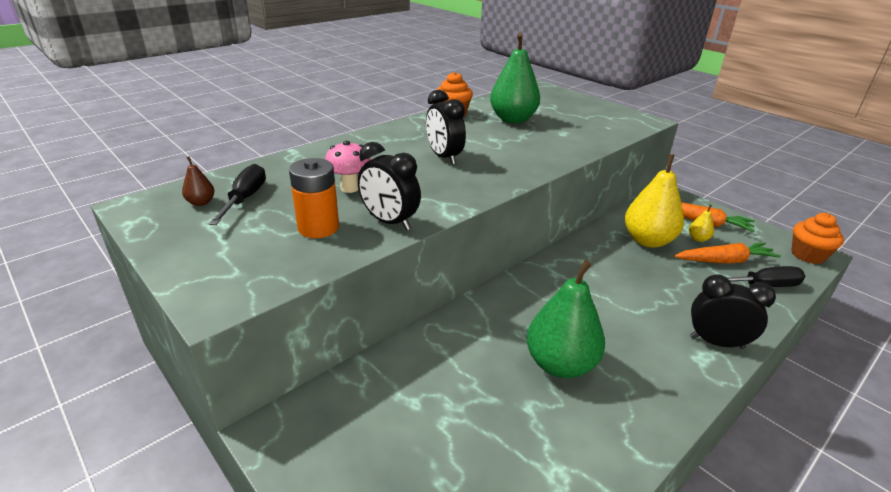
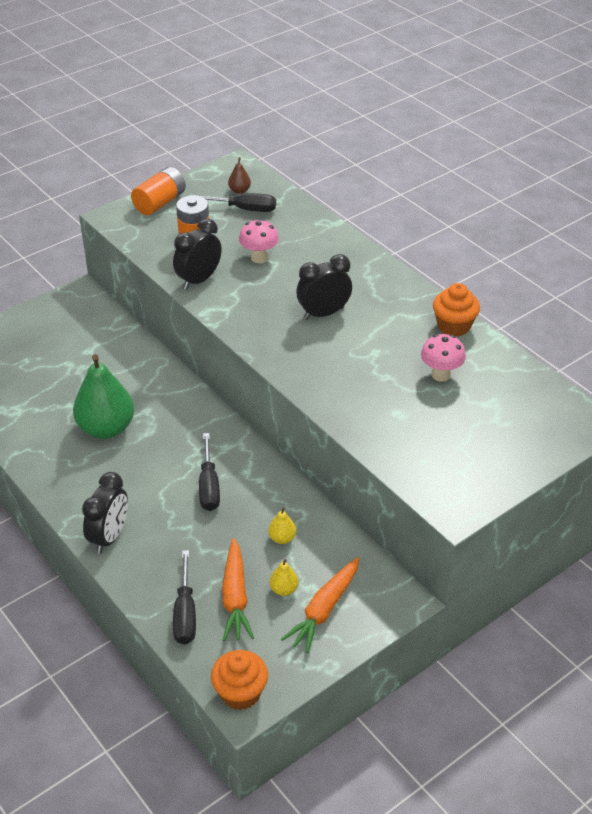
camera: 95 degrees right, 10 degrees up
green pear [490,33,540,123] -> pink mushroom [421,334,466,382]
yellow pear [625,154,684,248] -> yellow pear [268,507,296,544], size x0.43
none -> orange battery [131,167,186,215]
none -> black screwdriver [199,433,220,511]

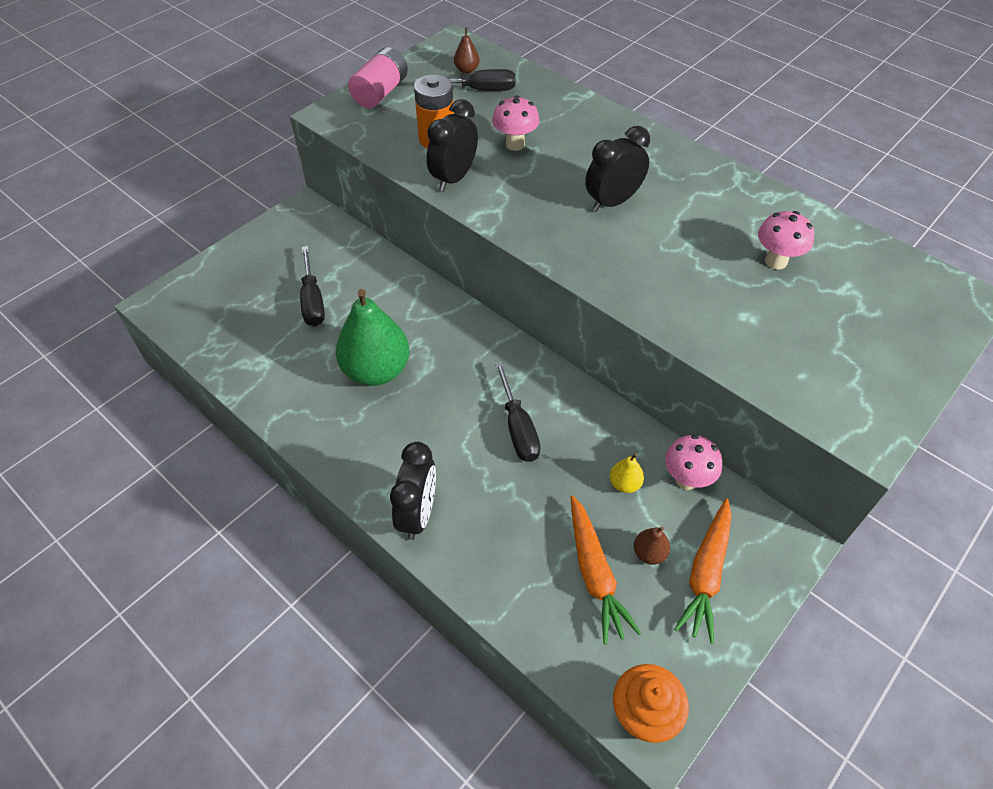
camera: 10 degrees left, 10 degrees up
orange battery [131,167,186,215] -> pink battery [348,47,408,108]
black screwdriver [173,550,196,645] -> black screwdriver moved to [300,246,325,327]
yellow pear [269,559,299,596] -> brown pear [634,527,670,565]
orange cupcake [433,283,480,337] -> none
none -> pink mushroom [665,434,722,490]

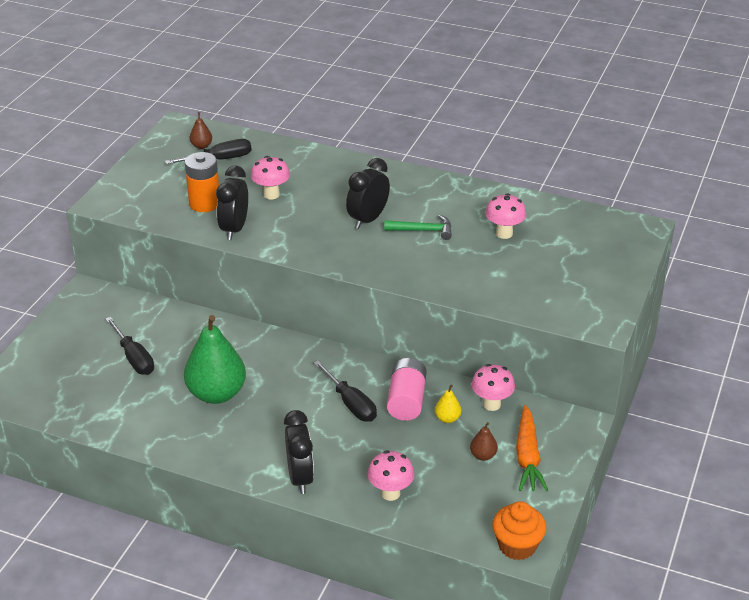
camera: 20 degrees left, 15 degrees down
pink battery [348,47,408,108] -> pink battery moved to [387,358,427,421]
orange carrot [571,496,641,644] -> none
none -> pink mushroom [368,450,414,501]
none -> green hammer [384,215,452,240]

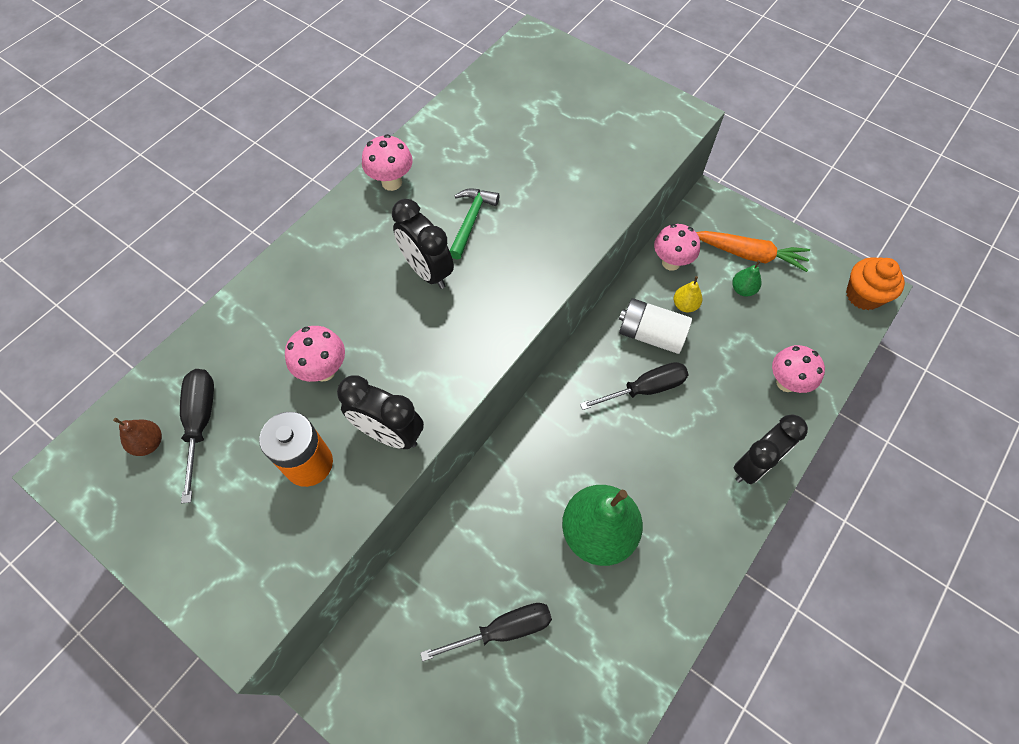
camera: 75 degrees left, 25 degrees up
black clock [284,410,314,494] -> black clock turned 135 degrees clockwise [734,414,808,484]
pink battery [387,358,427,421] -> white battery [619,298,692,354]
brown pear [470,422,498,461] -> green pear [732,260,761,296]
pink mushroom [485,193,526,239] -> pink mushroom moved to [362,134,413,191]

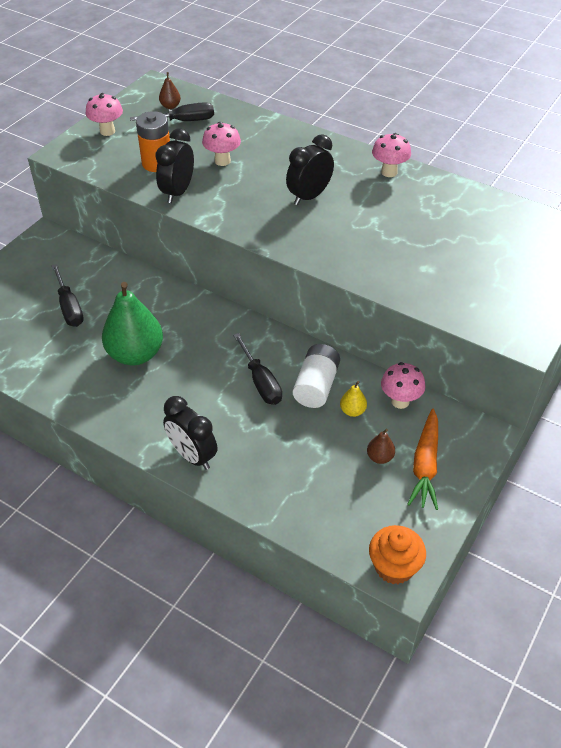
camera: 85 degrees right, 15 degrees down
green hammer [449,188,500,259] -> none
green pear [732,260,761,296] -> brown pear [367,429,395,464]
pink mushroom [772,345,825,393] -> pink mushroom moved to [86,93,123,136]

